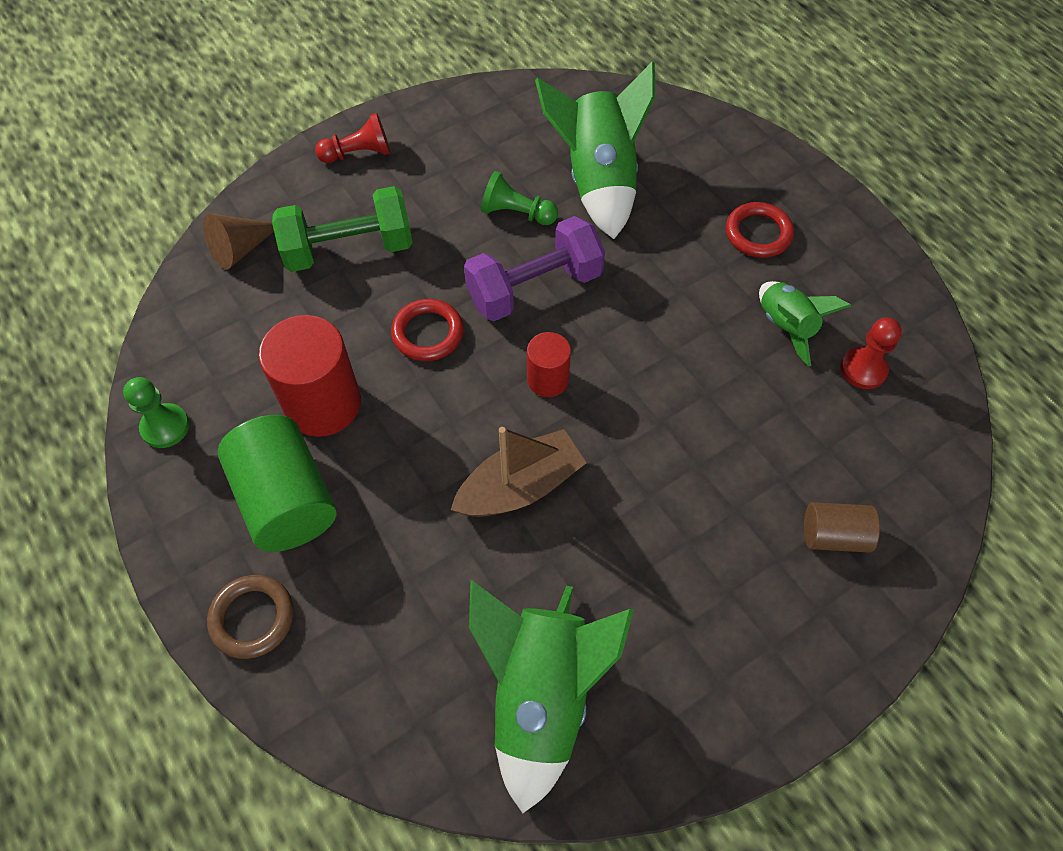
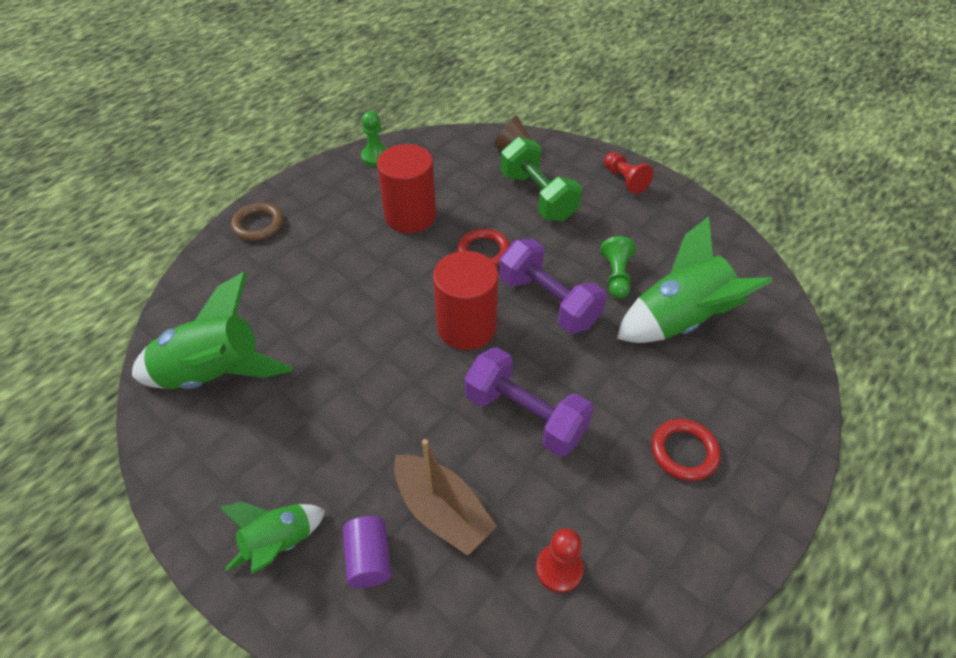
camera: 75 degrees right, 10 degrees down
green cylinder [217,415,337,552] -> none
brown boat [451,427,586,517] -> brown boat moved to [394,439,497,556]
red cylinder [527,332,571,397] -> red cylinder [433,251,499,350], size x1.80
green rocket [759,281,851,367] -> green rocket moved to [219,502,326,574]
brown cylinder [804,502,880,553] -> purple cylinder [343,516,392,588]
none -> purple dumbbell [465,347,594,457]

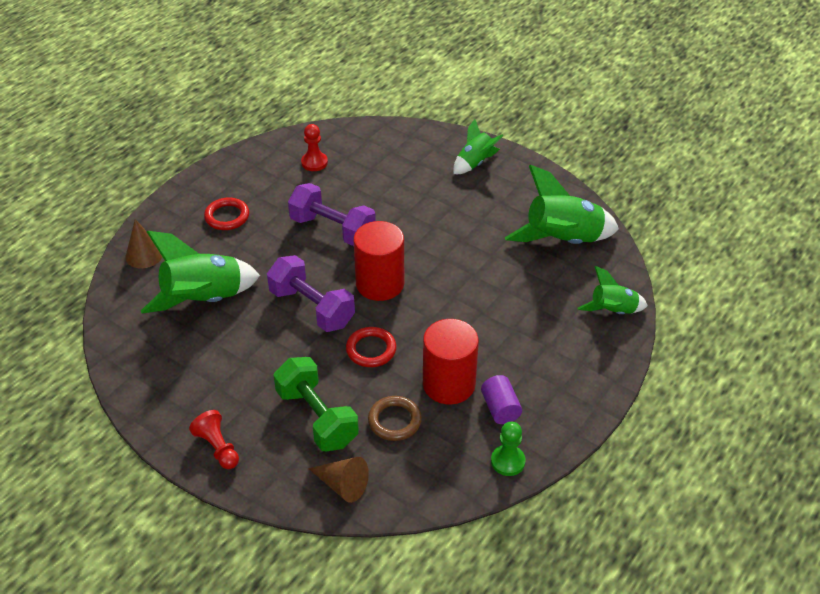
camera: 175 degrees right, 5 degrees down
brown ring [231,203,284,241] -> brown ring moved to [368,396,422,441]
purple cylinder [343,516,392,588] -> purple cylinder moved to [481,375,522,424]
brown boat [394,439,497,556] -> none
green pawn [601,236,635,299] -> none
none -> brown cone [125,219,162,268]
none -> green rocket [578,266,648,314]

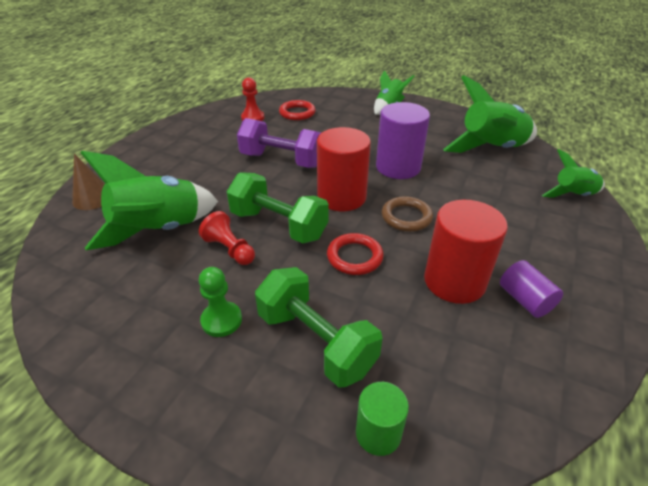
camera: 10 degrees left, 5 degrees down
red pawn [189,410,239,469] -> red pawn moved to [199,211,255,265]
red ring [204,198,249,230] -> red ring moved to [279,100,316,120]
purple dumbbell [267,255,355,332] -> green dumbbell [226,172,329,243]
brown cone [308,457,369,503] -> green cylinder [356,382,409,456]
brown ring [368,396,422,441] -> brown ring moved to [382,196,433,232]
green pawn [491,421,526,476] -> green pawn moved to [199,267,242,337]
none -> purple cylinder [376,102,430,179]

